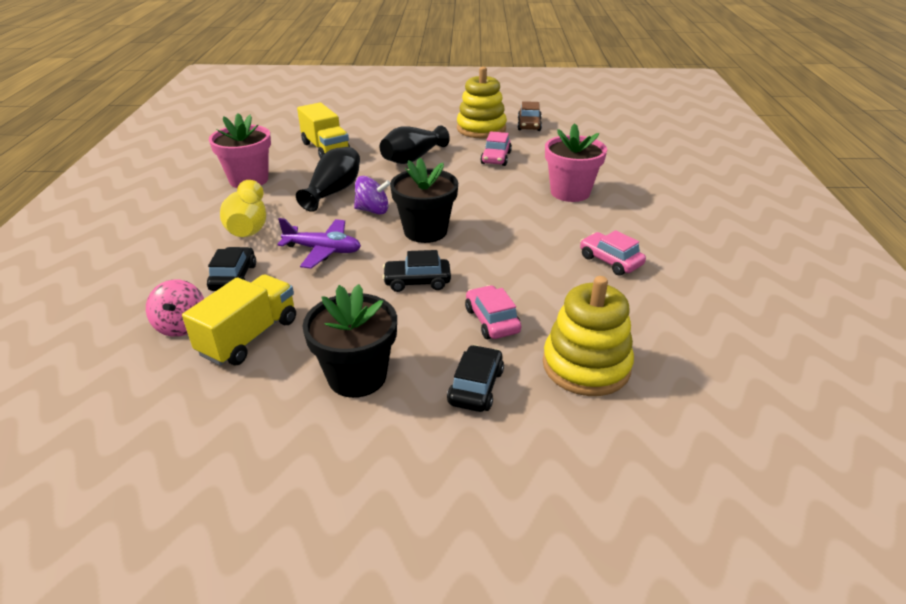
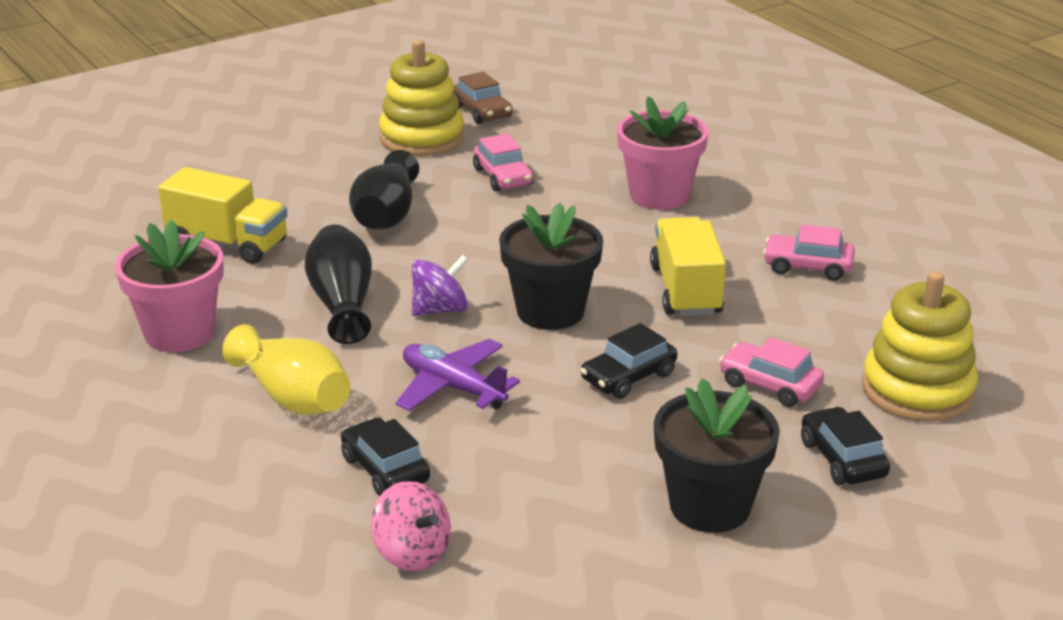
camera: 35 degrees left, 5 degrees down
yellow truck [182,275,296,366] -> yellow truck moved to [650,217,726,316]
purple plane [277,218,361,269] -> purple plane turned 120 degrees counterclockwise [396,339,520,411]

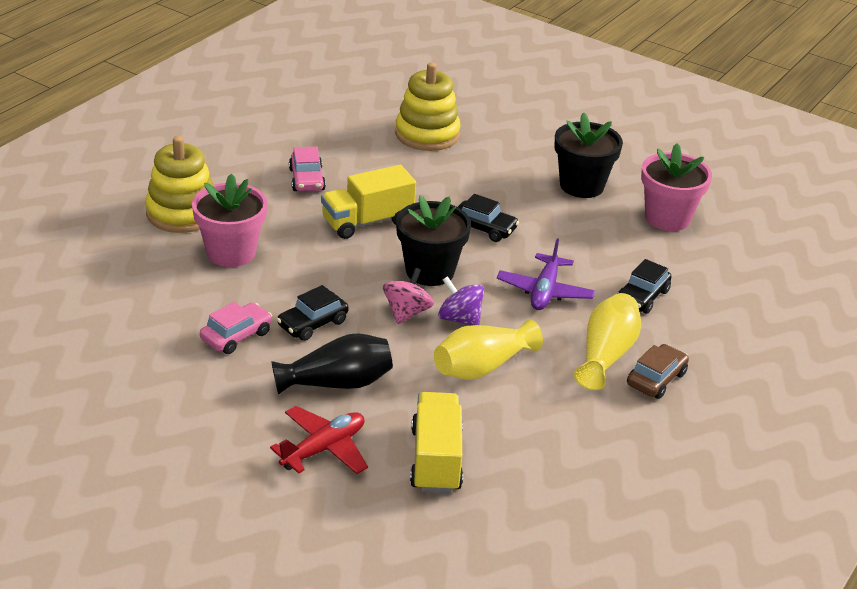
camera: 115 degrees left, 5 degrees up
pink flower pot [115,220,224,352] -> pink flower pot moved to [641,143,712,231]
black vase [305,225,372,344] -> yellow vase [434,319,543,380]
pink spinning top [371,481,451,571] -> pink spinning top moved to [383,268,434,324]
yellow stacking toy [379,40,464,156] -> yellow stacking toy moved to [145,136,213,233]
brown car [453,72,512,124] -> brown car moved to [627,344,689,399]
pink car [719,337,824,407] -> none
black car [801,406,890,485] -> black car moved to [277,285,349,341]
none -> red plane [270,406,368,474]

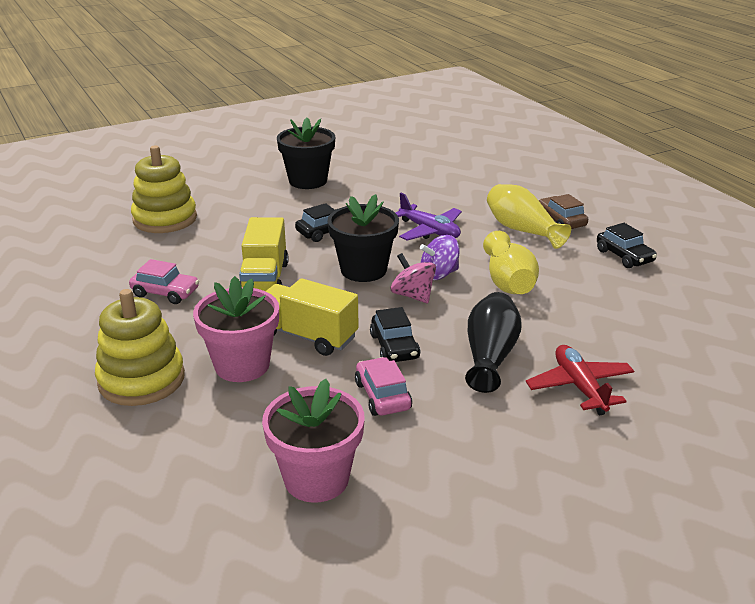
camera: 60 degrees left, 5 degrees down
yellow truck [410,392,463,493] -> yellow truck moved to [266,278,358,356]
black car [618,259,672,313] -> black car moved to [597,223,657,268]
pink flower pot [641,143,712,231] -> pink flower pot moved to [262,379,365,503]

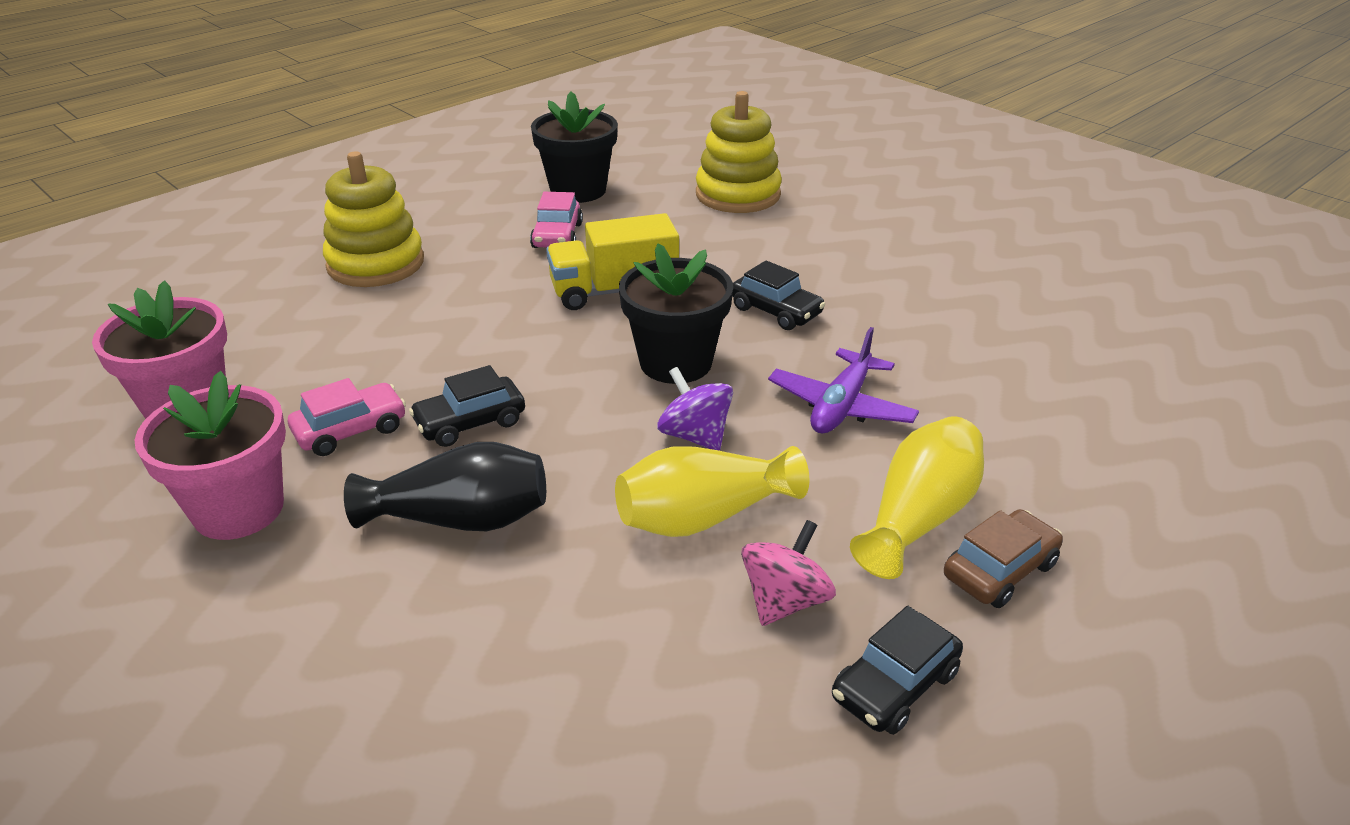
camera: 75 degrees right, 5 degrees up
pink flower pot [193,276,279,382] -> pink flower pot moved to [135,371,286,540]
yellow truck [266,278,358,356] -> none
black flower pot [277,118,335,189] -> black flower pot moved to [531,91,618,203]
pink spinning top [391,253,436,303] -> pink spinning top moved to [741,520,836,626]
red plane [526,345,634,415] -> none

